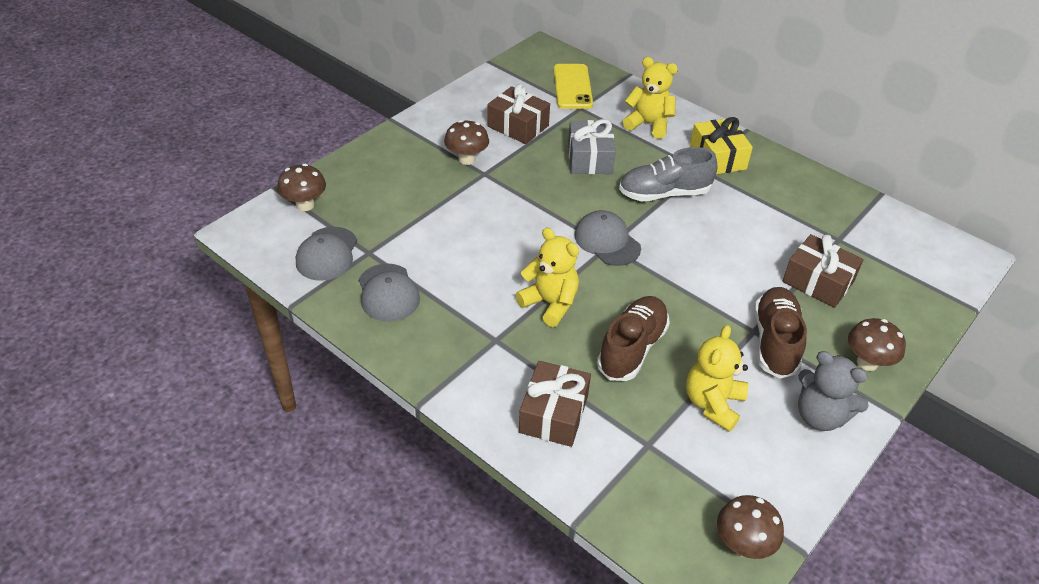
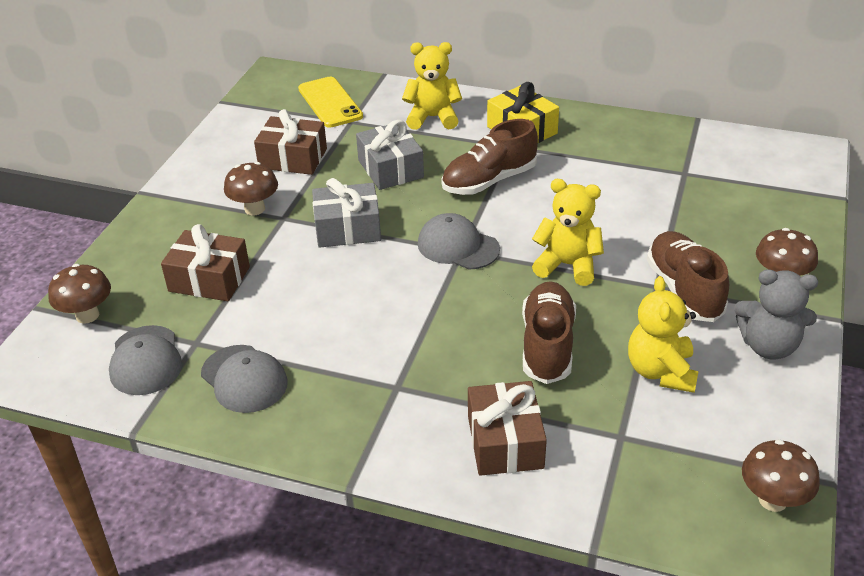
camera: 20 degrees left, 5 degrees down
yellow teddy bear [515,228,579,327] -> yellow teddy bear moved to [532,179,604,286]
grey shoe [619,147,718,201] -> brown shoe [441,119,538,195]
brown gift [782,234,864,308] -> brown gift moved to [161,224,250,301]
none -> grey gift [312,178,381,248]

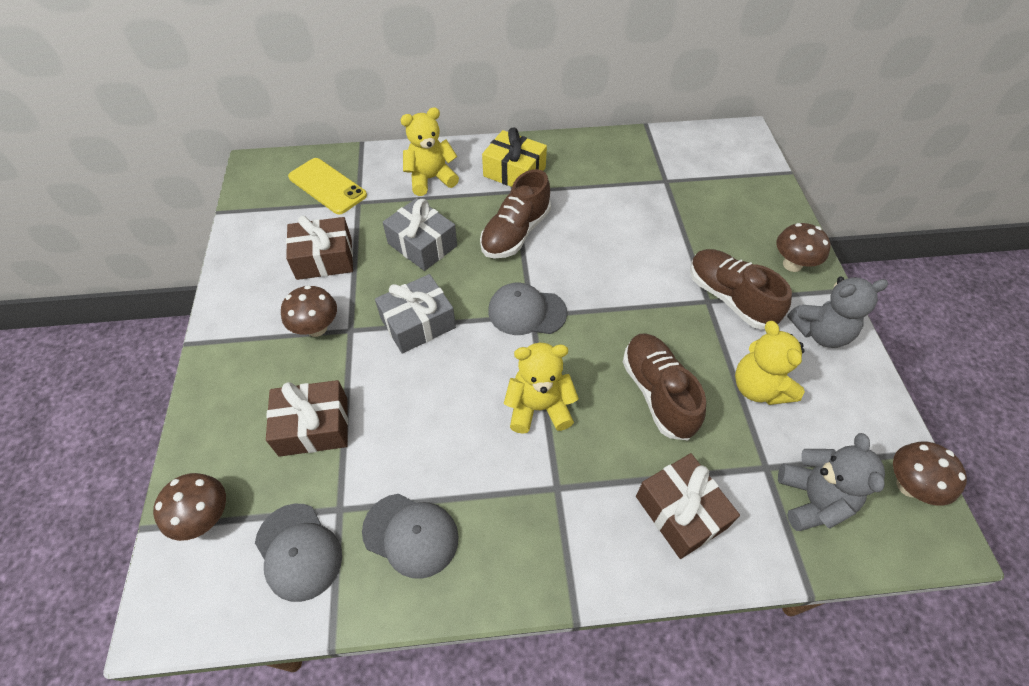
camera: 25 degrees left, 15 degrees up
yellow teddy bear [532,179,604,286] -> yellow teddy bear moved to [504,343,579,434]
none -> grey teddy bear [778,433,885,531]

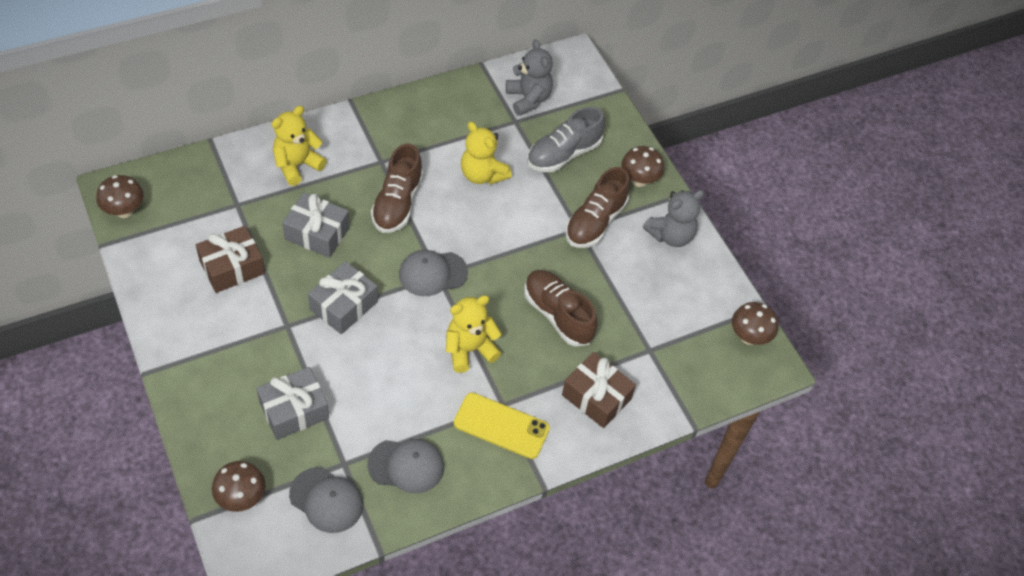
camera: 25 degrees left, 0 degrees up
brown gift [266,380,348,457] -> grey gift [257,367,329,440]
brown mushroom [281,285,337,337] -> brown mushroom moved to [96,175,144,218]
yellow phone [288,158,367,215] -> yellow phone moved to [454,393,550,459]
yellow gift [482,127,547,187] -> none
brown shoe [690,249,792,330] -> brown shoe turned 90 degrees counterclockwise [565,167,630,248]
yellow teddy bear [735,321,805,405] -> yellow teddy bear moved to [461,122,512,185]
grey teddy bear [778,433,885,531] -> grey teddy bear moved to [506,39,553,116]
none -> grey shoe [527,107,605,172]

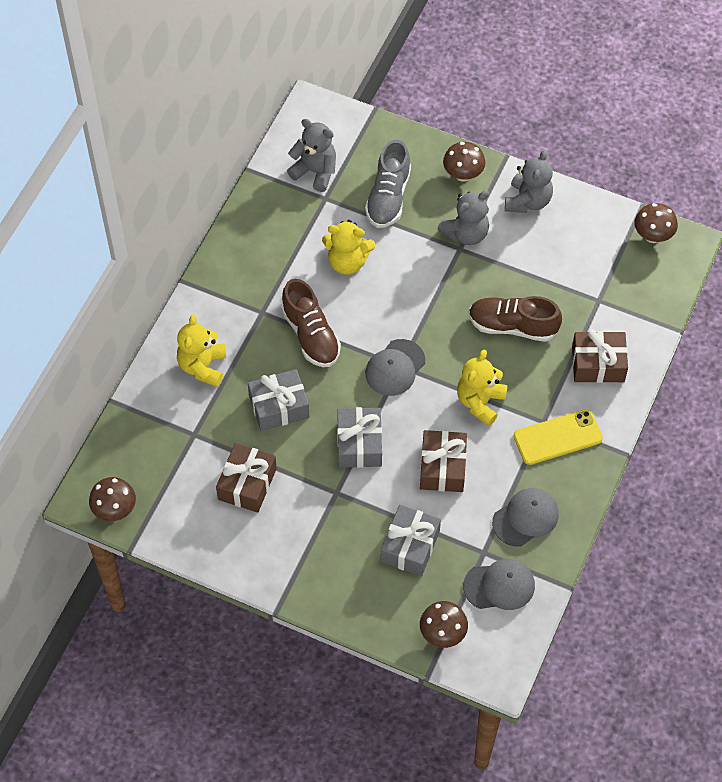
camera: 35 degrees left, 5 degrees up
brown shoe [565,167,630,248] -> grey teddy bear [438,190,489,245]
none -> brown gift [420,430,467,492]

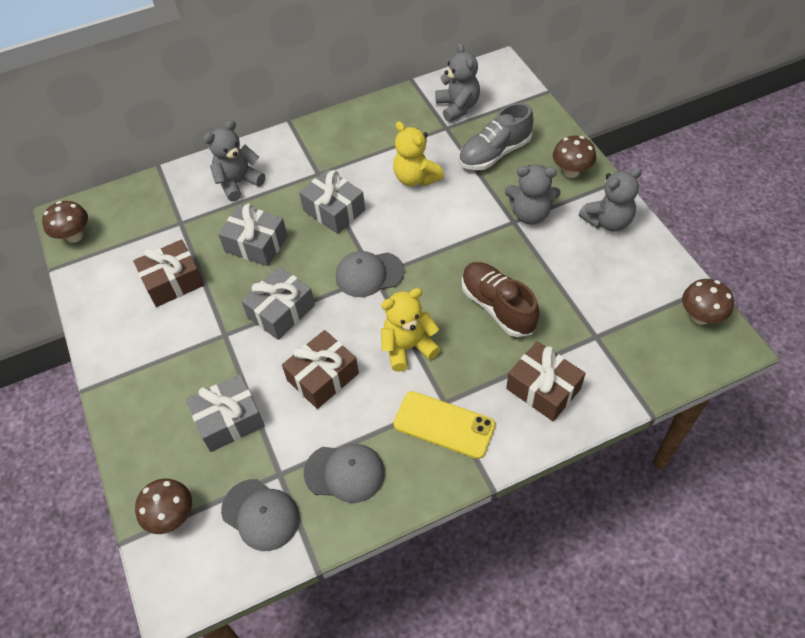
camera: 45 degrees right, 5 degrees down
yellow teddy bear [177,314,226,387] -> grey teddy bear [204,120,265,202]
brown shoe [281,279,341,367] -> grey gift [299,169,365,234]

